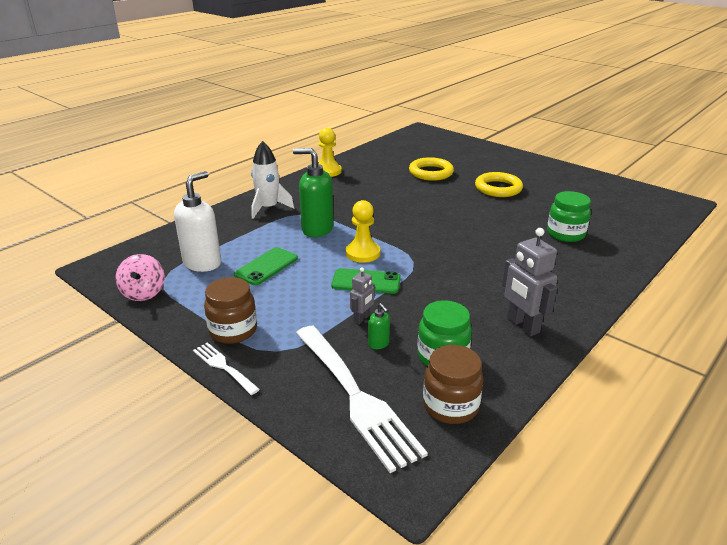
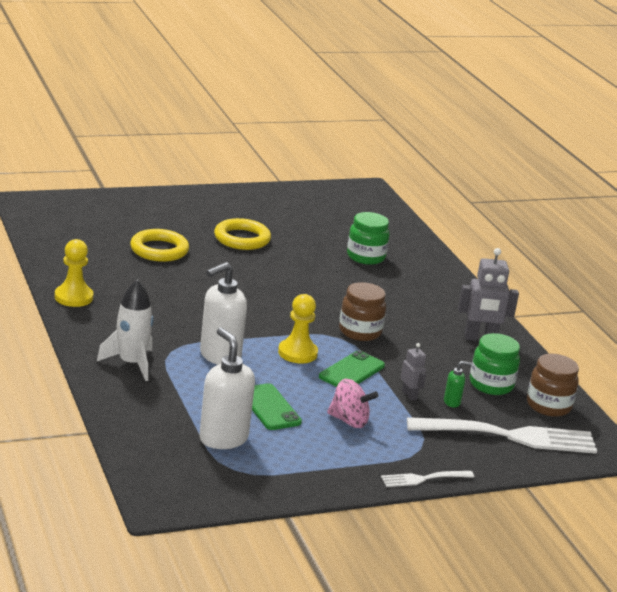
camera: 65 degrees left, 5 degrees down
pink spinning top [115,254,165,301] -> pink spinning top moved to [327,379,379,428]
brown jar [204,277,257,344] -> brown jar moved to [339,282,386,341]
green soap dispenser [293,148,333,237] -> white soap dispenser [200,262,247,365]

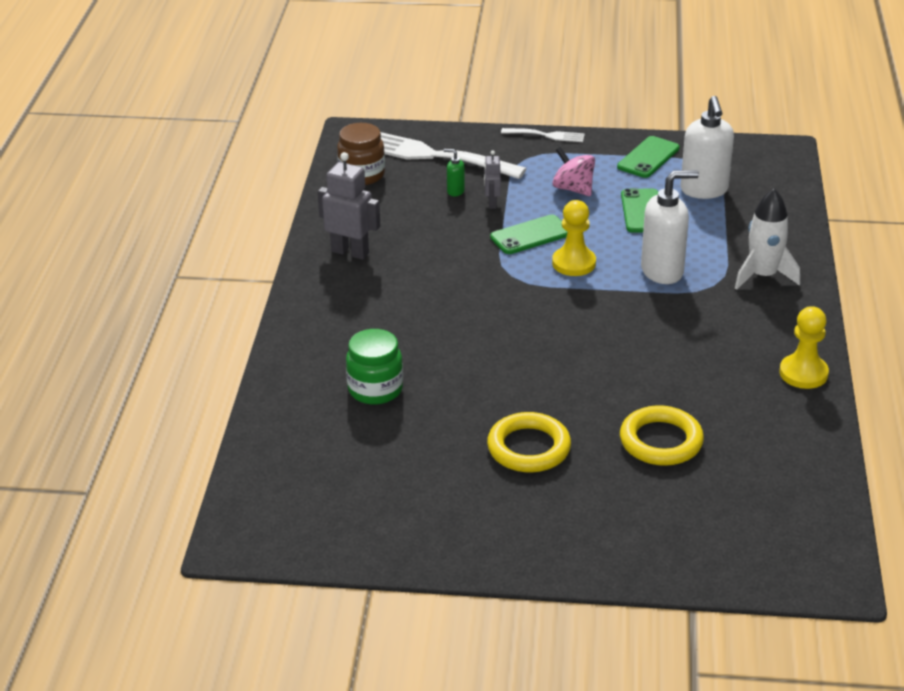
camera: 150 degrees left, 10 degrees up
brown jar [339,282,386,341] -> none
green jar [470,333,520,395] -> none
none -> green phone [617,136,680,178]

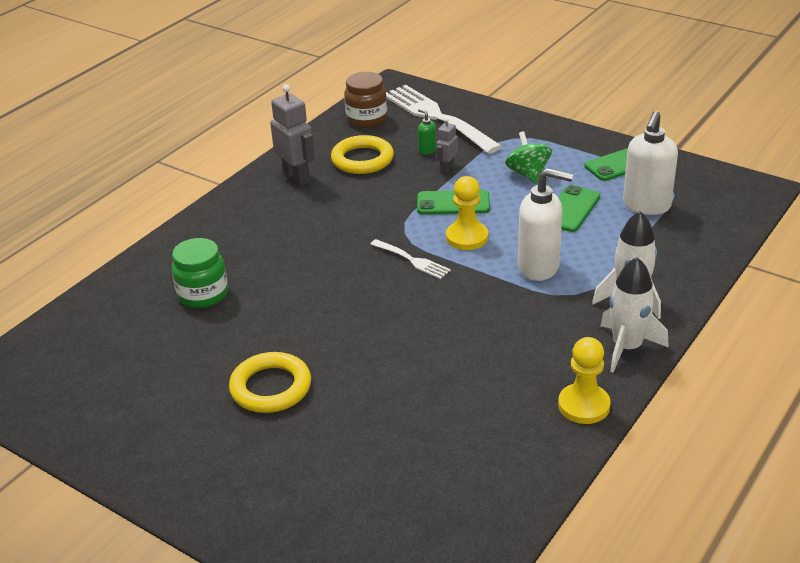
camera: 30 degrees right, 0 degrees up
white fork [501,128,585,142] -> white fork moved to [370,239,451,279]
pink spinning top [552,147,595,196] -> green spinning top [505,131,552,184]
yellow ring [620,405,704,466] -> yellow ring moved to [331,135,394,174]
none -> white rocket [600,257,669,373]

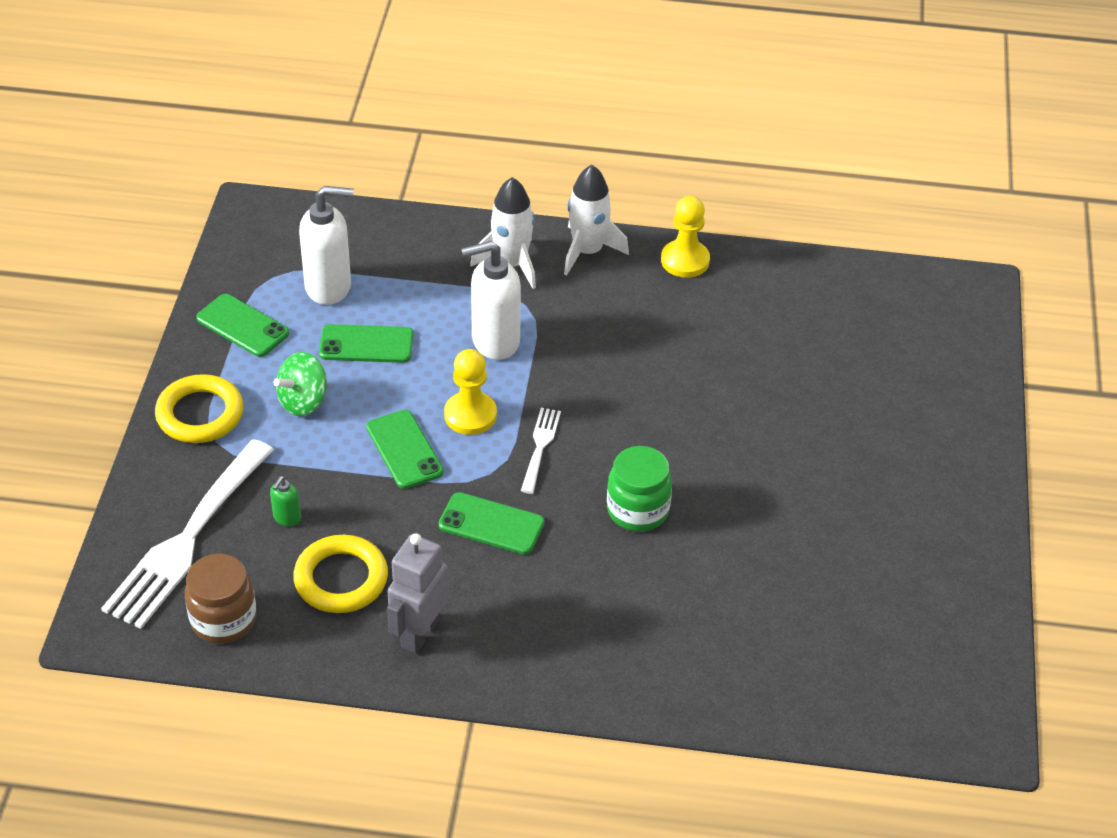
camera: 120 degrees left, 10 degrees up
green jar [172,238,228,308] -> green jar moved to [607,446,672,532]
yellow ring [229,352,311,413] -> yellow ring moved to [155,374,243,443]
grey robot [436,118,458,173] -> none
white soap dispenser [518,168,573,281] -> white soap dispenser turned 90 degrees counterclockwise [461,241,521,360]
none -> green phone [439,492,544,555]

